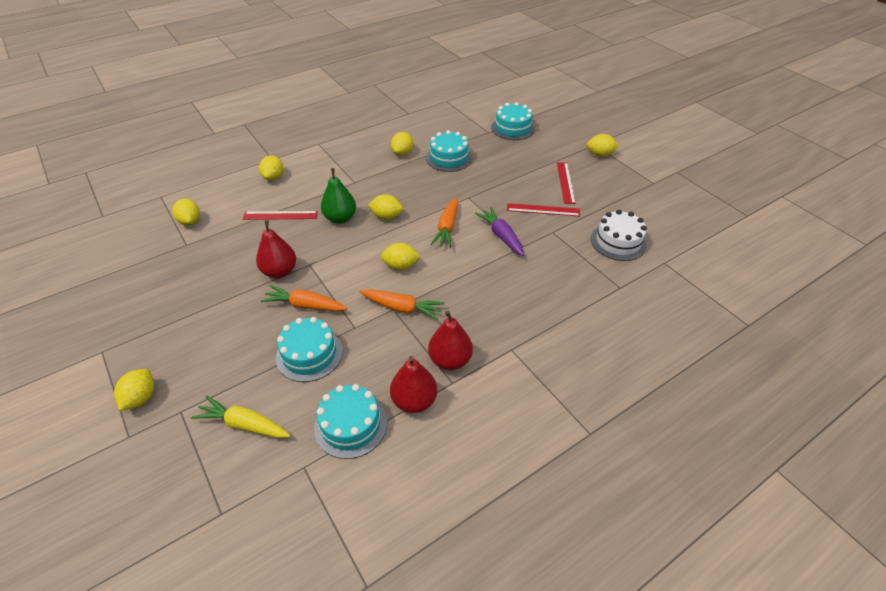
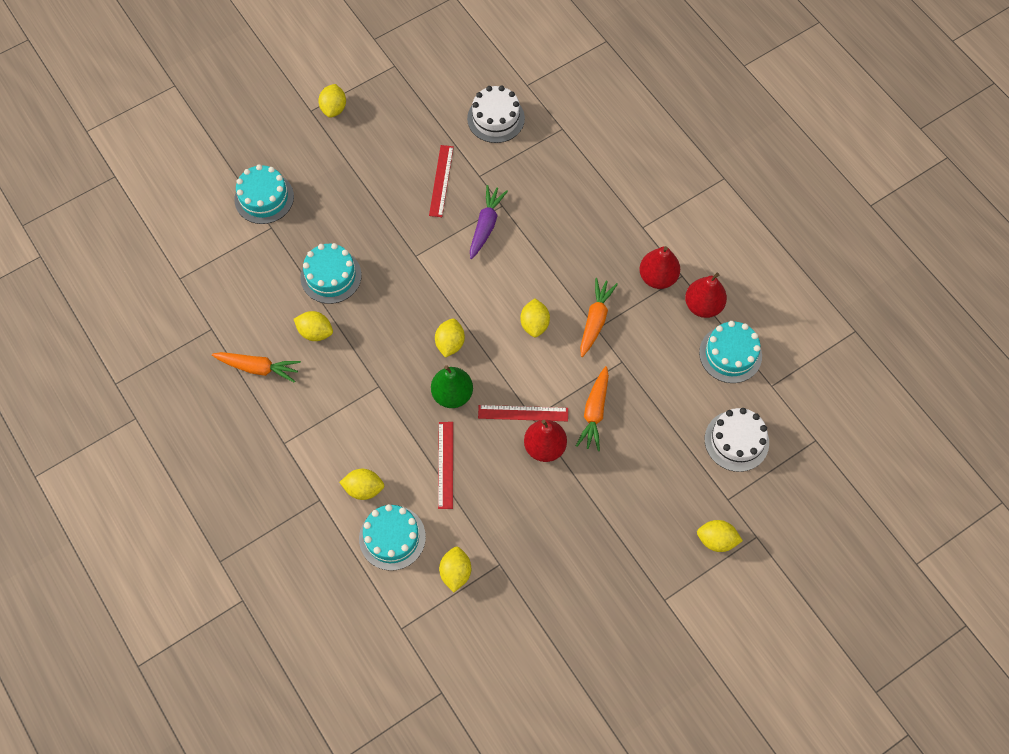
camera: 90 degrees left, 20 degrees up
yellow lemon [172,199,200,225] -> yellow lemon turned 60 degrees counterclockwise [439,547,471,592]
yellow carrot [191,395,290,438] -> white cake [705,408,769,472]
turquoise cake [276,317,343,382] -> turquoise cake moved to [359,504,426,571]
orange carrot [430,198,458,248] -> orange carrot moved to [212,352,301,383]
purple carrot [475,207,524,256] -> purple carrot turned 135 degrees clockwise [470,185,508,259]
red ruler [557,162,576,204] -> red ruler moved to [478,405,568,421]

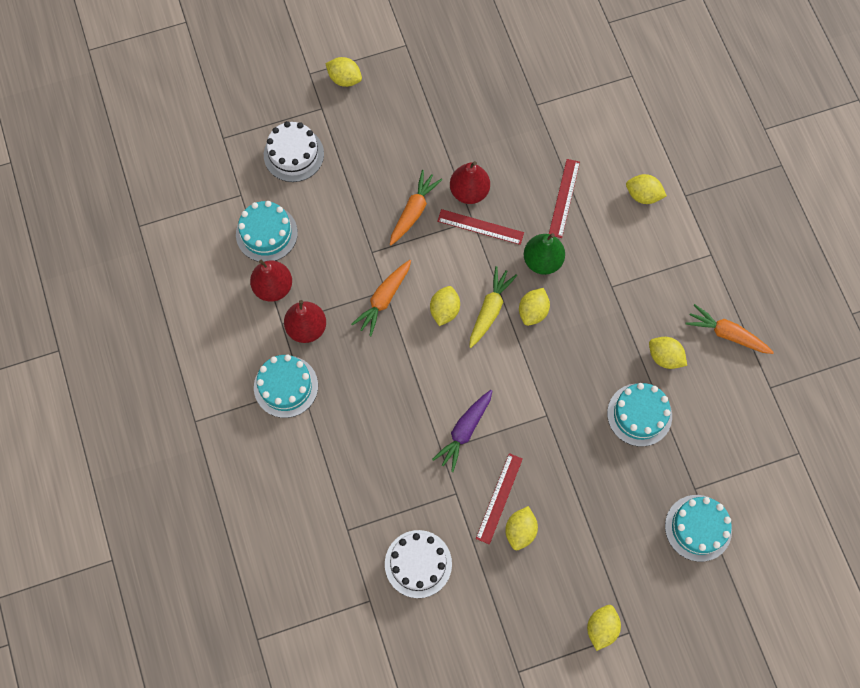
camera: 165 degrees left, 5 degrees up
turquoise cake [359,504,426,571] -> turquoise cake moved to [254,355,318,418]
yellow lemon [439,547,471,592] -> yellow lemon moved to [505,506,538,550]
none -> yellow carrot [469,266,517,348]

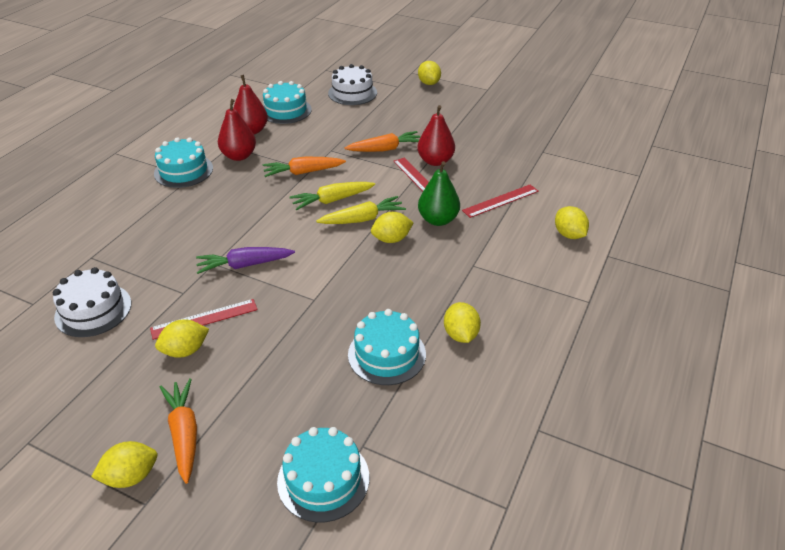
camera: 45 degrees right, 30 degrees down
yellow lemon [430,286,460,326] -> yellow carrot [289,182,375,210]
orange carrot [686,304,774,354] -> orange carrot moved to [160,378,197,484]

